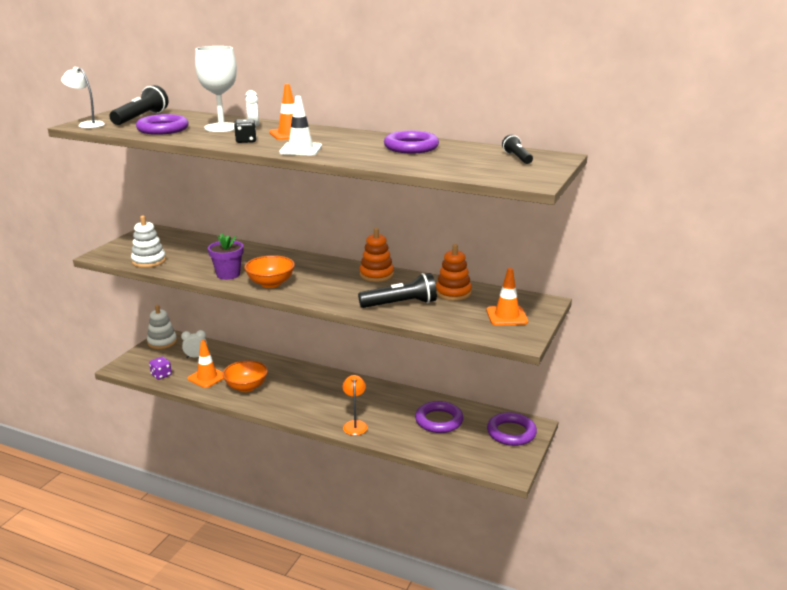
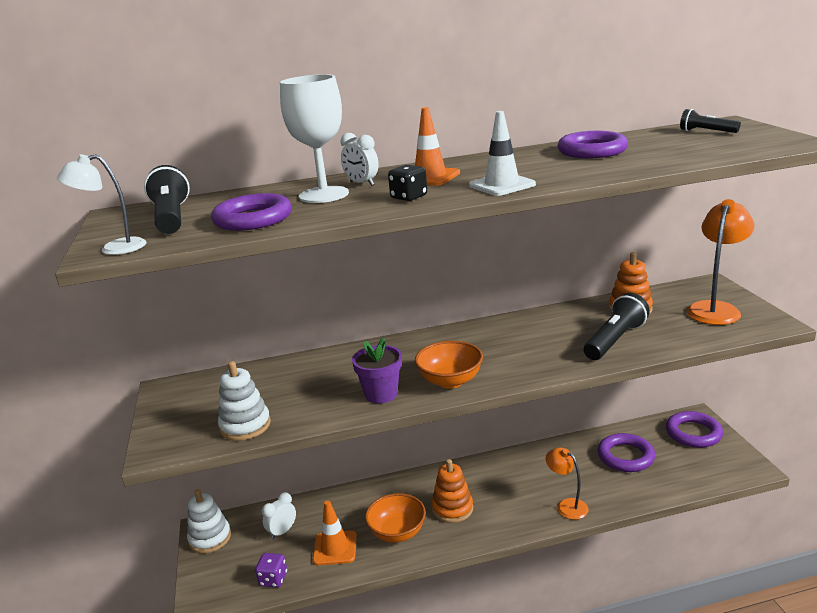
camera: 35 degrees left, 0 degrees up
orange stacking toy [360,228,394,282] -> orange stacking toy moved to [432,459,473,523]
orange traffic cone [486,268,528,326] -> orange lamp [686,199,754,325]

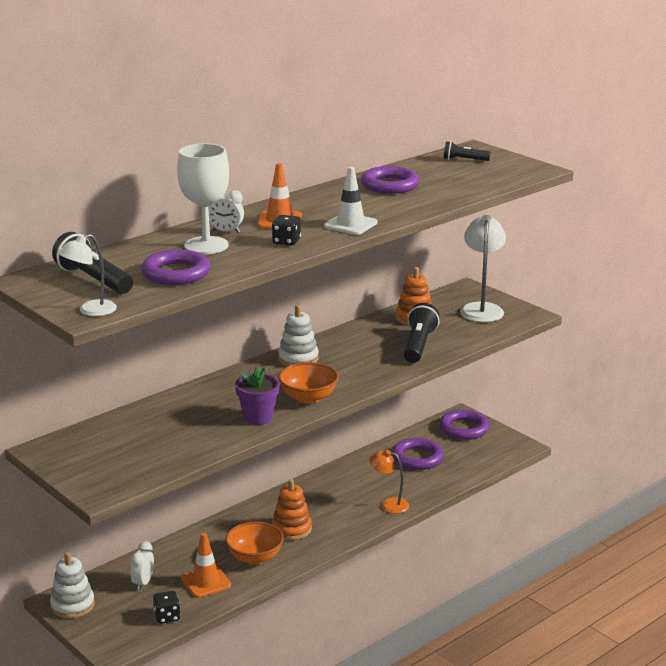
camera: 30 degrees left, 0 degrees up
white stacking toy [218,361,271,441] -> white stacking toy moved to [278,305,319,366]
purple dice [255,553,287,588] -> black dice [153,591,181,624]
orange lamp [686,199,754,325] -> white lamp [460,215,506,322]

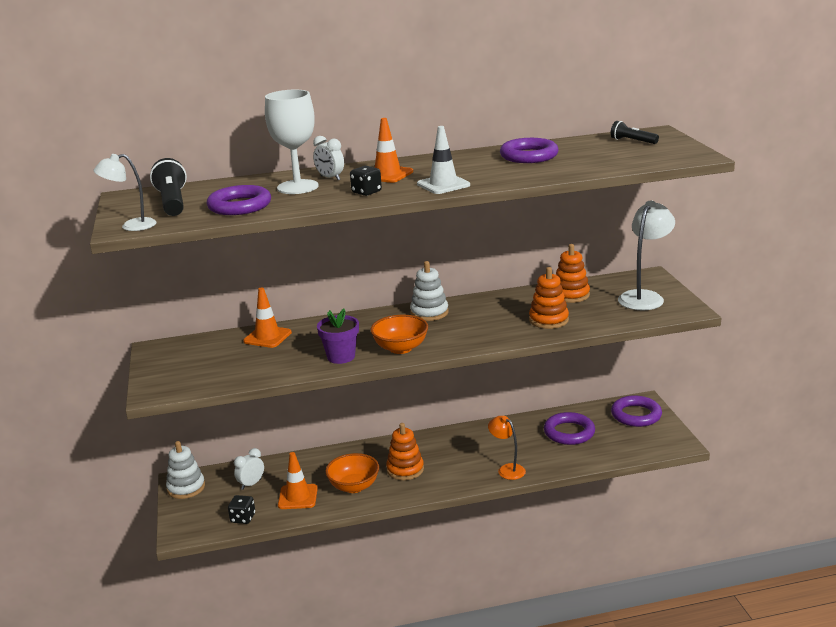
camera: 30 degrees right, 0 degrees up
black flashlight [404,303,440,363] -> orange stacking toy [529,267,569,329]
none -> orange traffic cone [243,287,292,348]

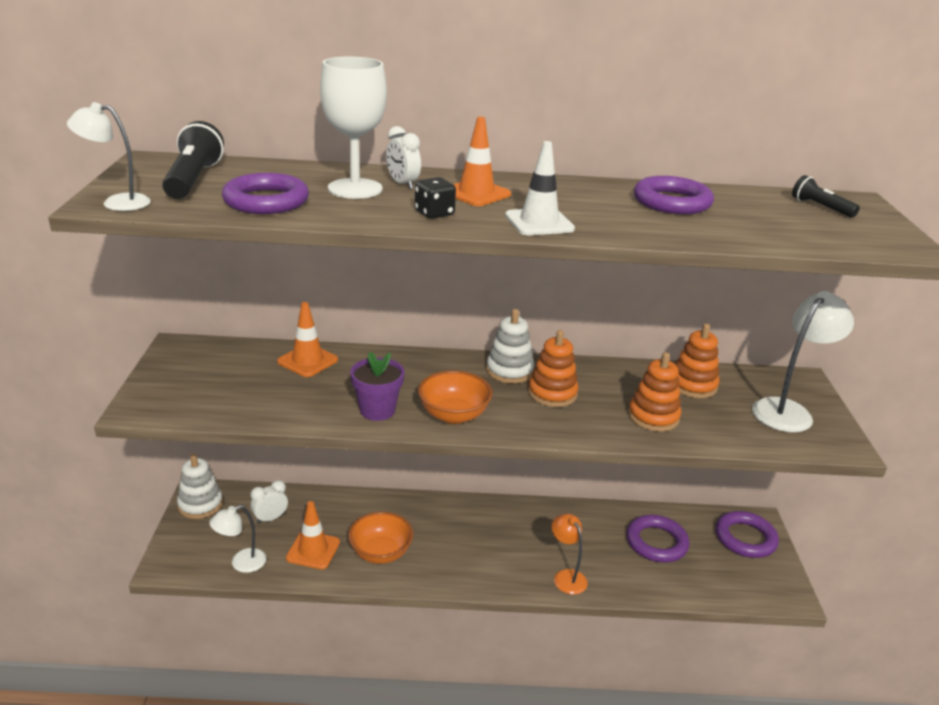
camera: 10 degrees right, 5 degrees up
black dice [228,495,255,524] -> white lamp [209,505,266,573]
orange stacking toy [386,423,424,480] -> orange stacking toy moved to [528,330,579,407]

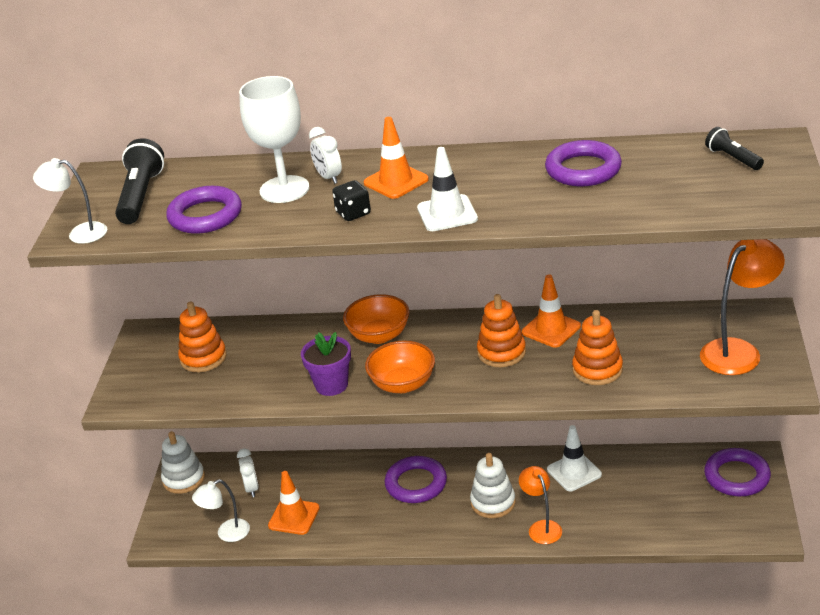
camera: 10 degrees right, 5 degrees up
white clock [250,480,288,524] -> white clock turned 105 degrees clockwise [237,448,259,497]
orange traffic cone [277,302,338,377] -> orange traffic cone moved to [522,275,581,348]
orange bowl [348,512,414,564] -> orange bowl moved to [343,294,410,344]
white stacking toy [486,309,534,384] -> white stacking toy moved to [470,453,515,518]
purple ring [626,515,689,563] -> purple ring moved to [385,456,447,503]
orange stacking toy [675,323,720,398] -> orange stacking toy moved to [178,301,227,372]
white lamp [752,291,854,432] -> orange lamp [700,239,785,375]
none -> white traffic cone [547,425,602,491]

